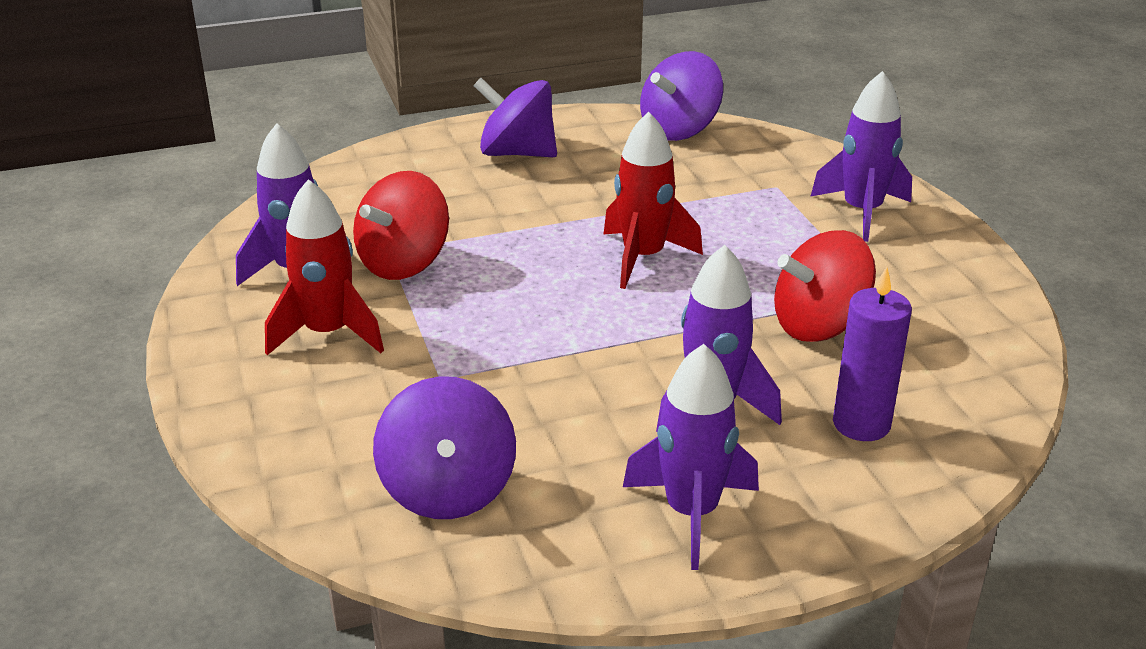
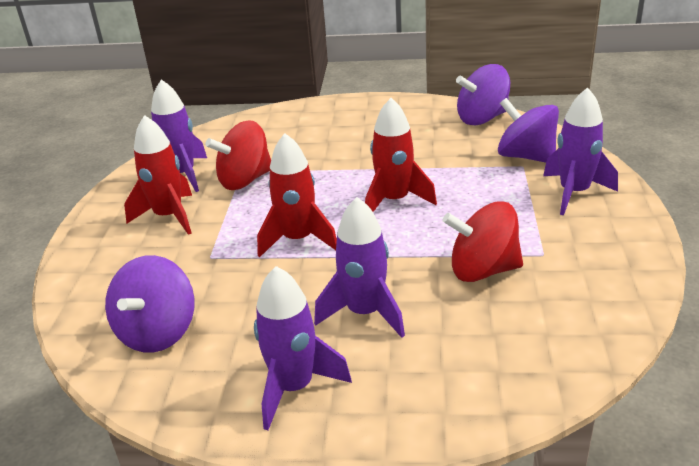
camera: 25 degrees right, 0 degrees up
purple spinning top [473,78,557,157] -> purple spinning top moved to [498,98,559,163]
purple candle [833,267,912,441] -> none
none -> red rocket [257,133,337,258]

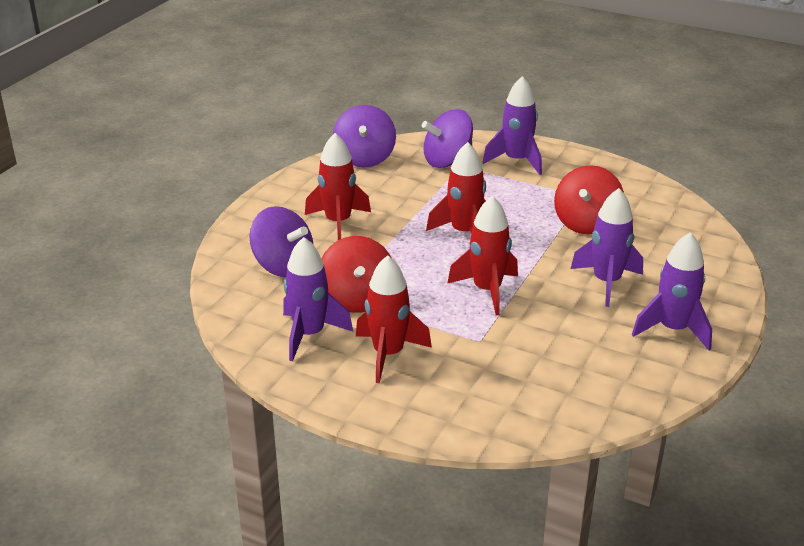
camera: 70 degrees left, 0 degrees up
purple spinning top [105,255,194,353] -> purple spinning top moved to [250,206,313,277]
none -> red rocket [305,133,371,240]

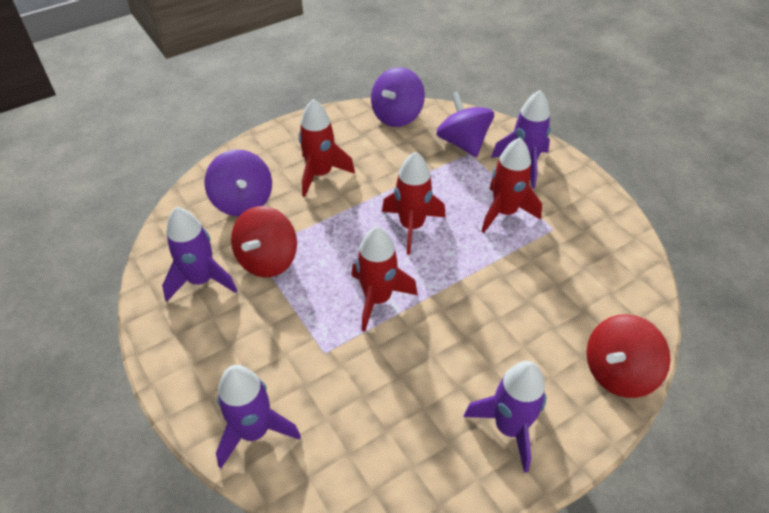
camera: 30 degrees right, 15 degrees up
red rocket [356,255,432,383] -> red rocket moved to [481,138,542,233]
purple spinning top [422,109,473,168] -> purple spinning top turned 60 degrees clockwise [436,91,494,157]
red spinning top [554,165,624,234] -> red spinning top moved to [586,314,671,398]
purple rocket [571,188,643,307] -> purple rocket moved to [216,365,301,468]

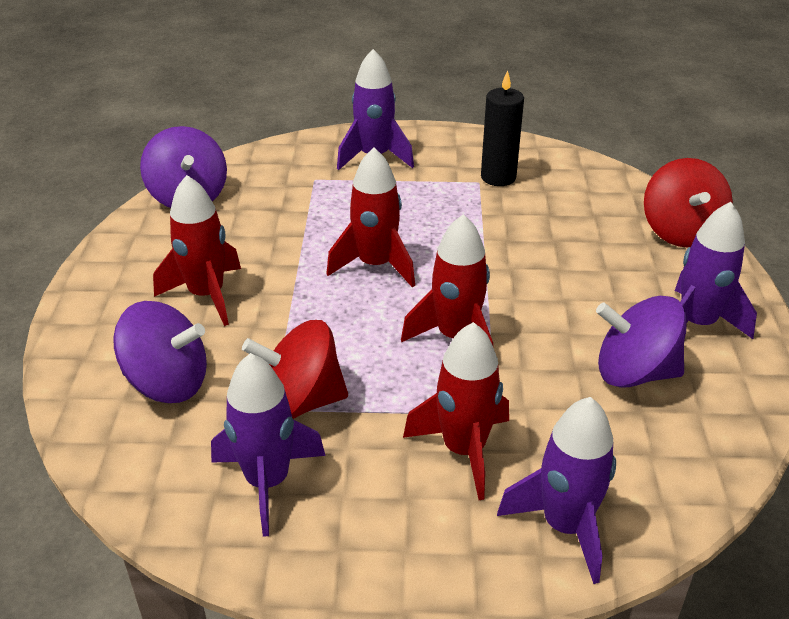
camera: 55 degrees left, 10 degrees down
red spinning top [231,206,297,277] -> red spinning top turned 120 degrees clockwise [242,320,348,419]
purple spinning top [436,91,494,157] -> purple spinning top moved to [596,296,687,388]
red rocket [481,138,542,233] -> red rocket moved to [403,322,509,500]
none -> black candle [481,70,524,186]

